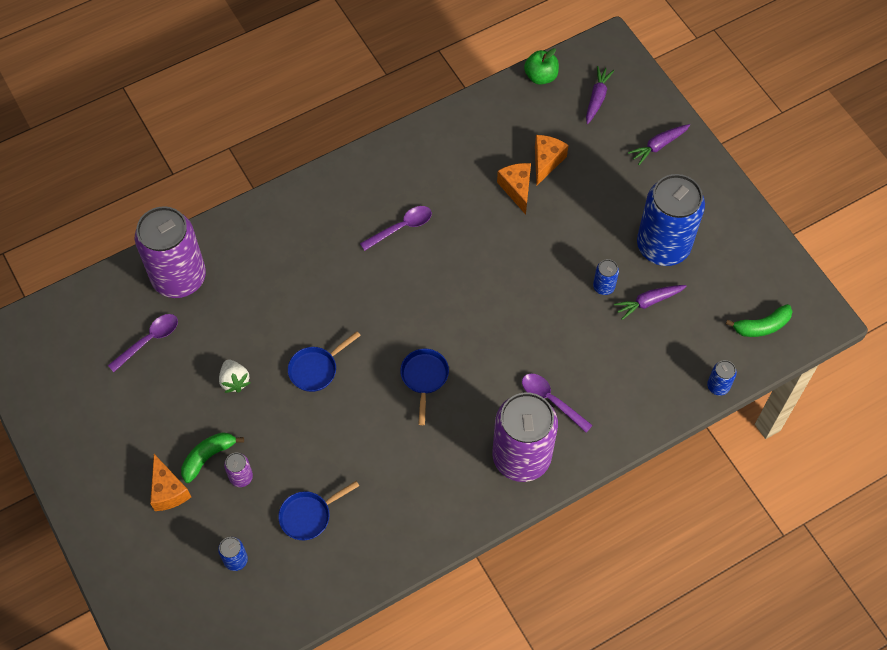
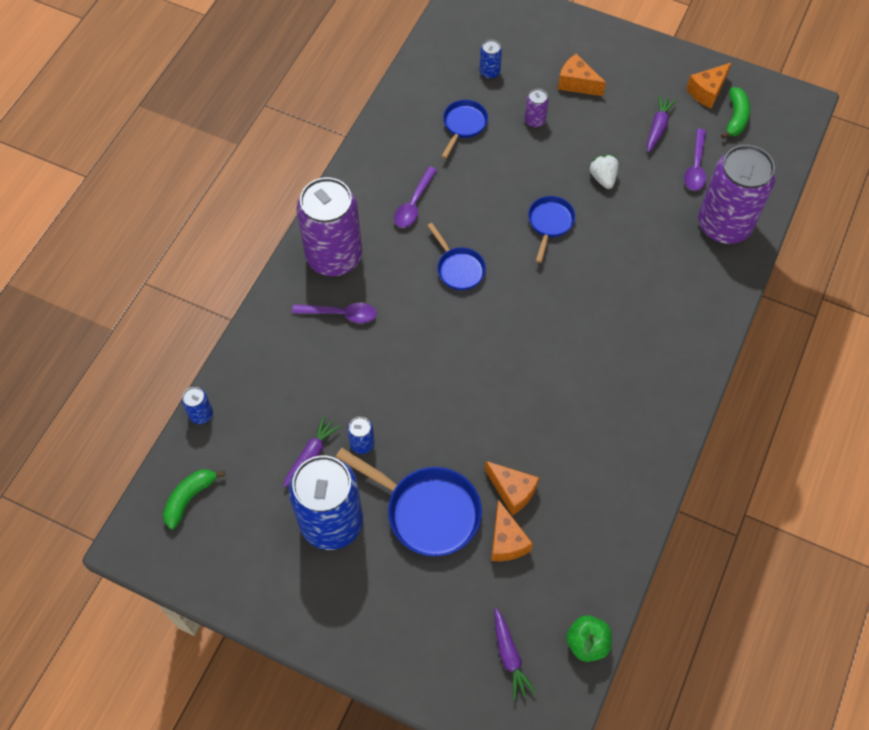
camera: 145 degrees right, 0 degrees up
green banana [181,432,244,483] -> green banana moved to [721,87,750,139]
white strawberry [219,359,250,393] -> white strawberry turned 45 degrees clockwise [589,155,619,189]
purple spoon [360,206,432,251] -> purple spoon moved to [394,167,437,228]
purple carrot [628,124,690,165] -> purple carrot moved to [647,95,677,153]
none -> blue pan [336,448,482,556]
none -> orange cheese [686,62,732,109]

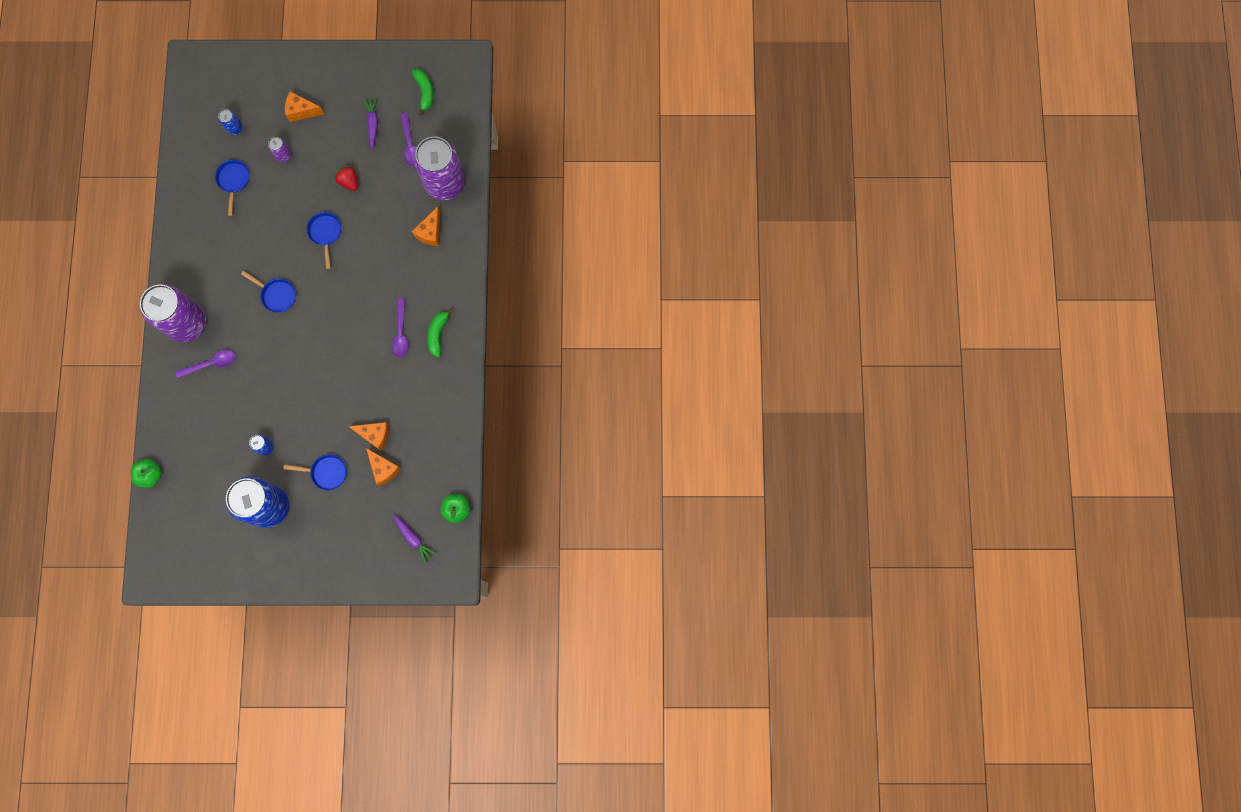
camera: 25 degrees left, 15 degrees up
green banana [163,469,225,529] -> green banana moved to [427,308,454,357]
blue can [182,387,213,424] -> green apple [131,459,161,488]
purple carrot [283,416,341,488] -> none
blue pan [336,448,482,556] -> blue pan [283,454,347,490], size x0.58
purple spoon [394,167,437,228] -> purple spoon moved to [392,299,409,358]
white strawberry [589,155,619,189] -> red strawberry [334,165,358,191]
orange cheese [686,62,732,109] -> orange cheese moved to [412,207,440,247]

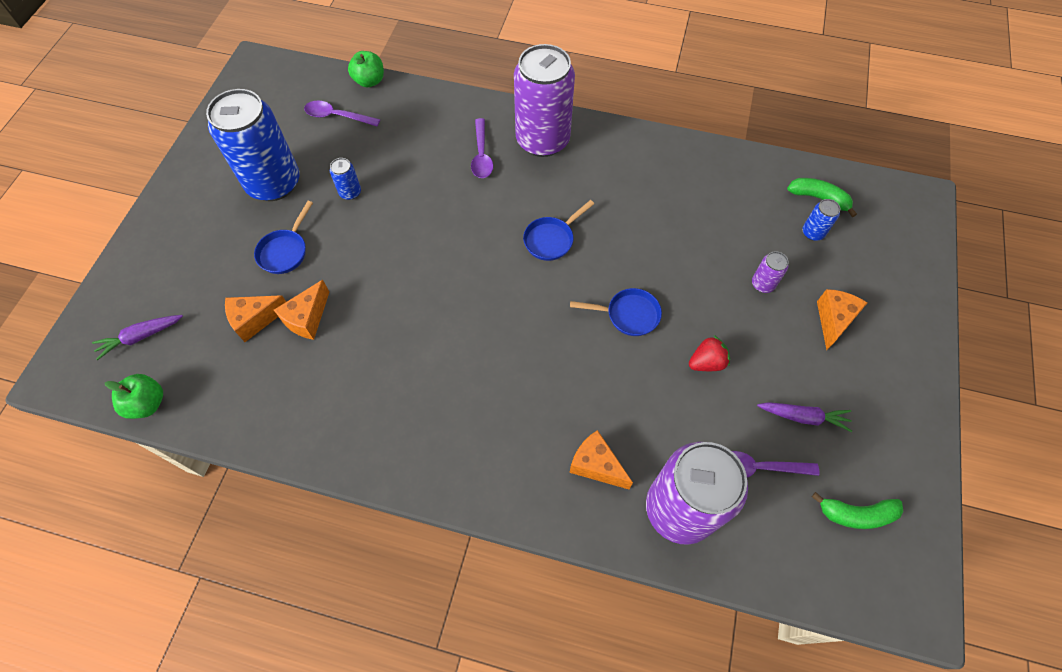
camera: 105 degrees right, 15 degrees down
blue pan [215,160,250,216] -> none
purple spoon [392,299,409,358] -> purple spoon moved to [304,101,380,127]
green banana [427,308,454,357] -> green banana moved to [787,178,857,217]

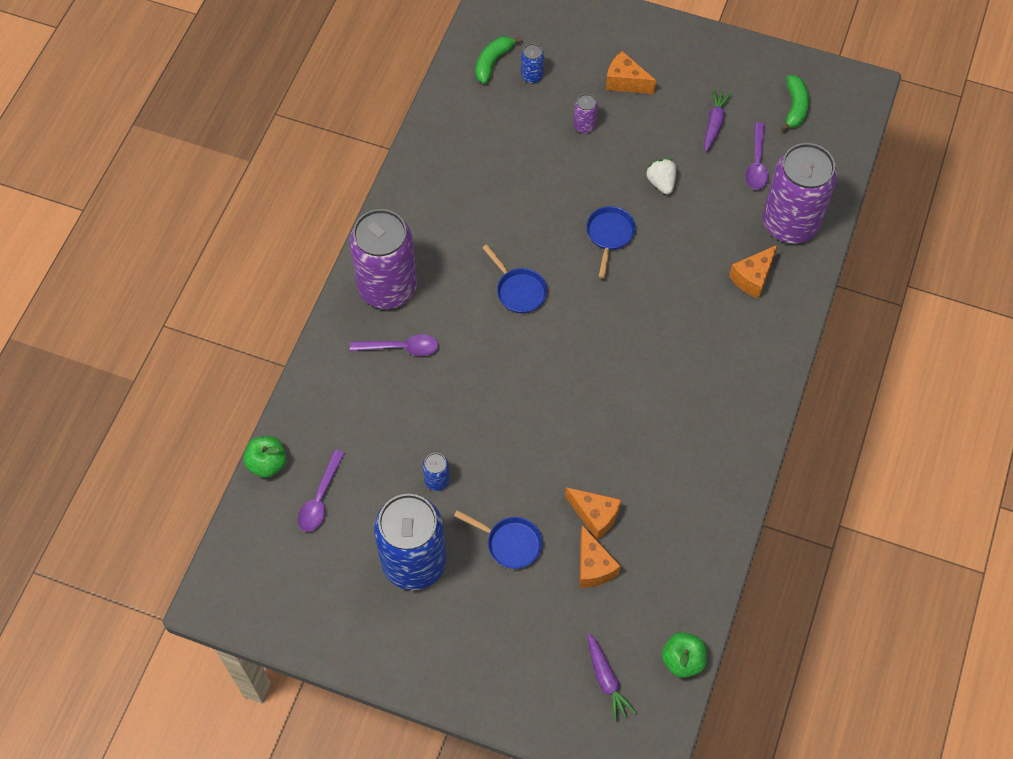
camera: 85 degrees left, 0 degrees up
red strawberry [689,335,730,371] -> white strawberry [645,159,676,194]

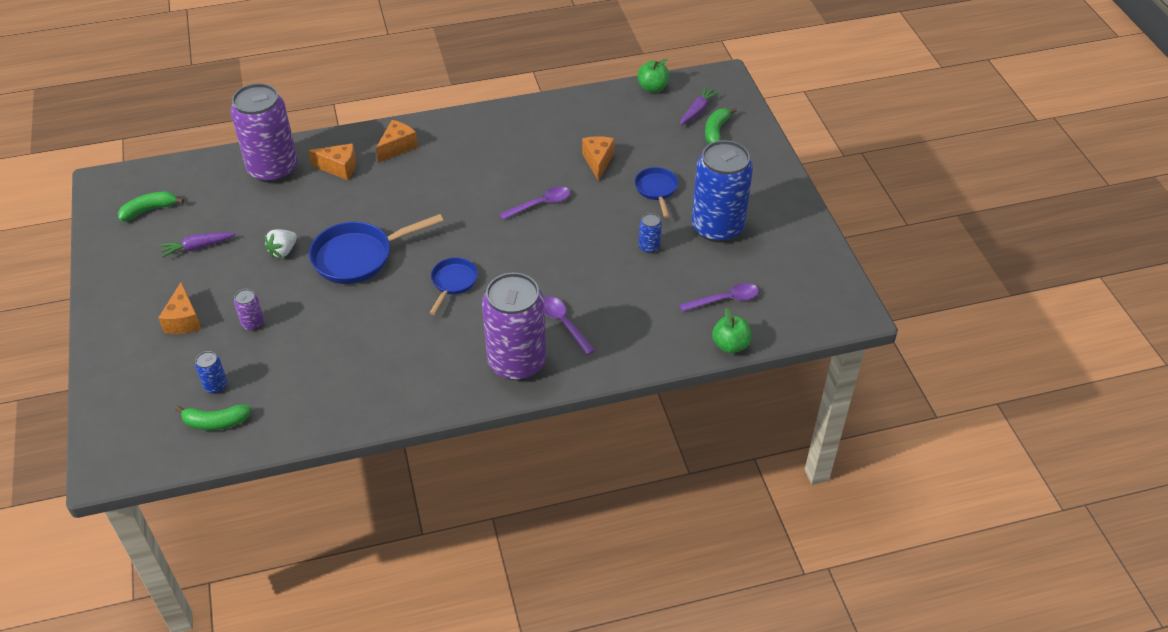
camera: 125 degrees left, 15 degrees down
orange cheese [580,525,621,588] -> orange cheese moved to [376,120,418,163]
blue pan [586,206,636,278] -> blue pan [309,214,444,284], size x1.73
purple spoon [745,122,769,190] -> purple spoon moved to [499,187,570,220]
none -> green banana [705,108,737,144]

